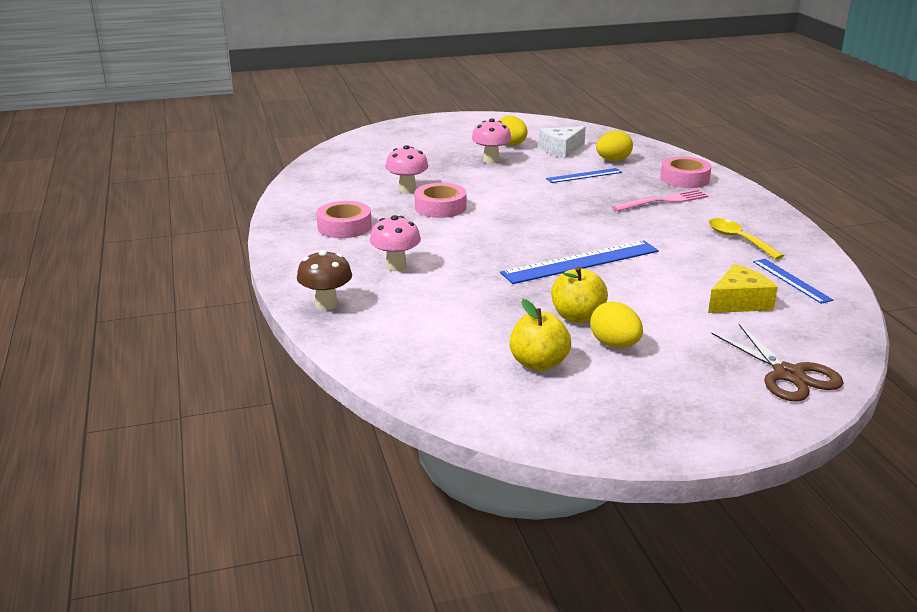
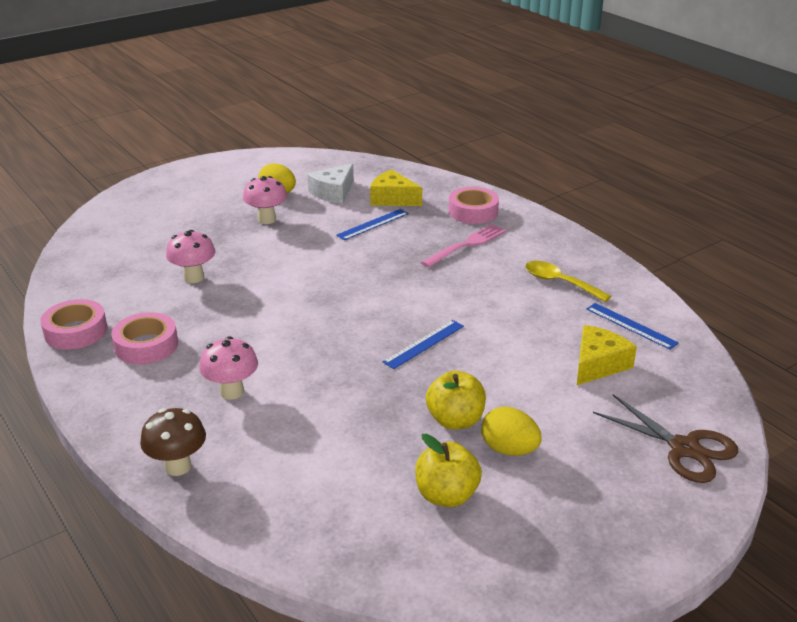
camera: 20 degrees left, 5 degrees up
pink tape [415,183,466,218] -> pink tape moved to [40,299,107,350]
blue ruler [500,240,659,284] -> blue ruler [383,320,464,369], size x0.57
yellow egg [596,131,633,161] -> yellow cheese [370,169,422,206]

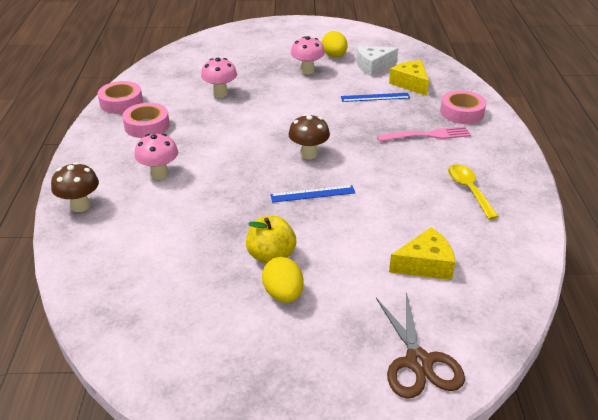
camera: 35 degrees right, 5 degrees up
yellow apple [415,434,482,507] -> none
blue ruler [586,303,679,350] -> none
none -> brown mushroom [288,114,330,159]

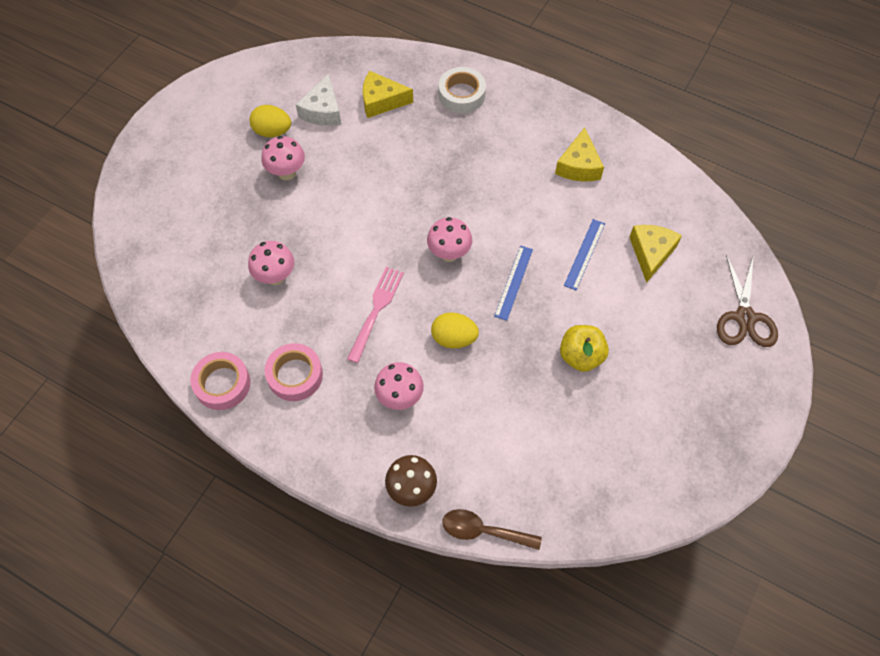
camera: 60 degrees left, 25 degrees up
yellow egg [262,257,304,303] -> yellow egg moved to [431,312,479,349]
brown mushroom [288,114,330,159] -> pink mushroom [427,217,472,262]
blue ruler [341,93,410,102] -> blue ruler moved to [564,219,605,290]
brown scissors [376,292,465,399] -> brown scissors turned 75 degrees clockwise [717,254,778,347]
pink fork [377,126,471,142] -> pink fork moved to [347,267,404,363]
pink tape [440,90,486,124] -> white tape [439,67,486,113]
yellow spoon [448,164,499,220] -> yellow cheese [555,127,604,181]
none -> brown spoon [443,509,542,550]

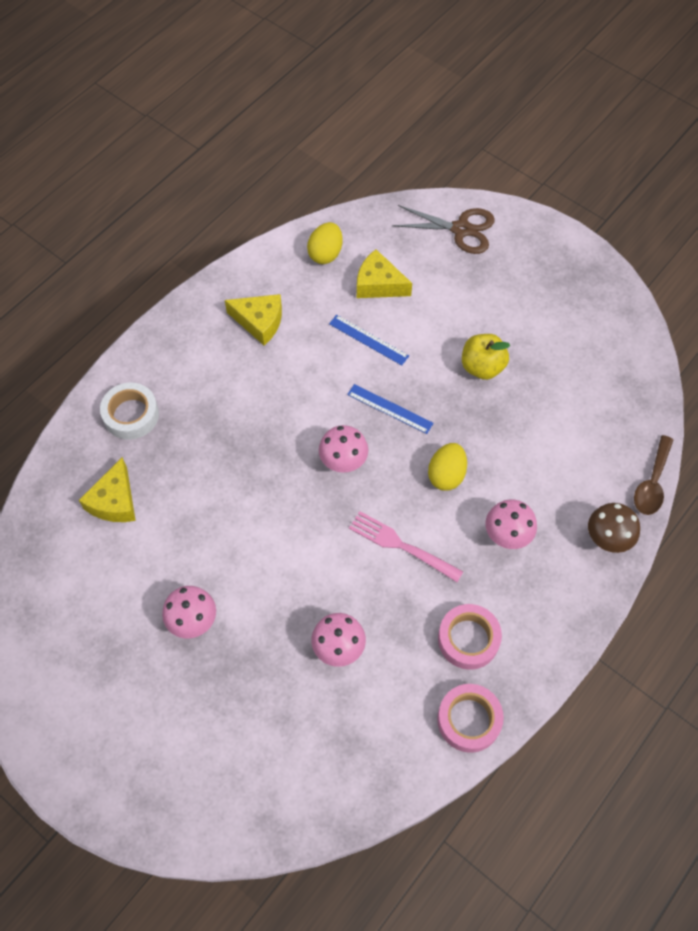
camera: 80 degrees left, 0 degrees up
yellow egg [250,105,291,137] -> yellow egg moved to [307,222,342,264]
white cheese [296,74,341,126] -> none

